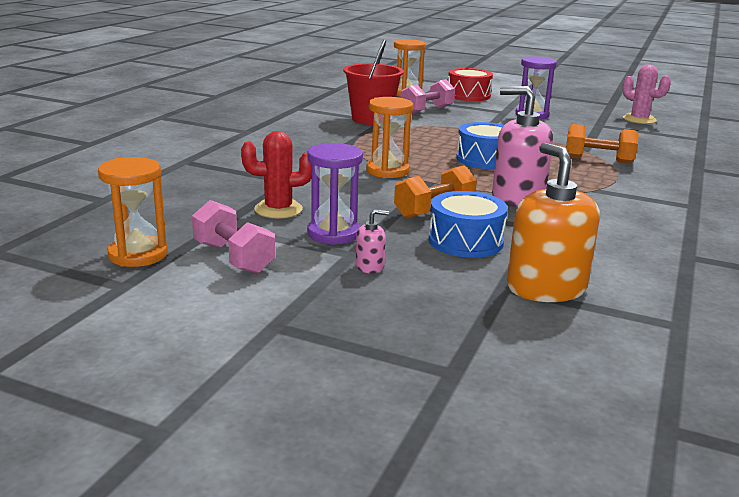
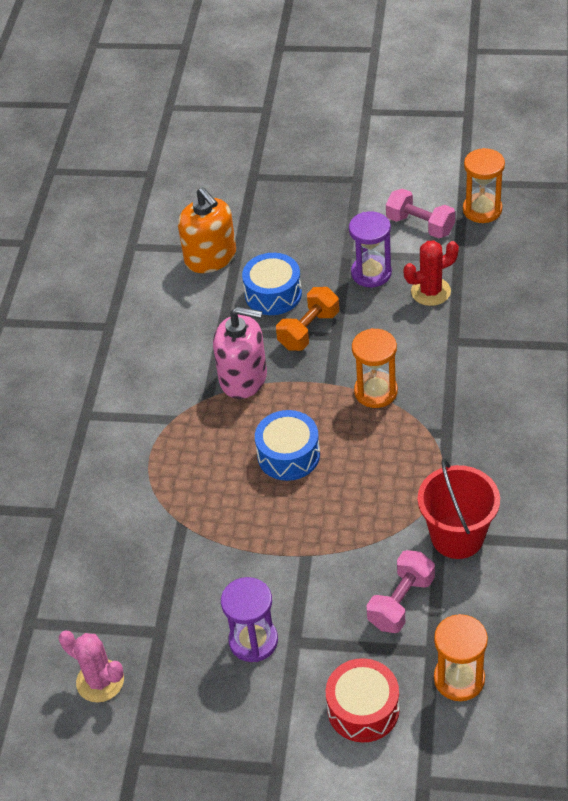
camera: 170 degrees right, 25 degrees up
pink soap dispenser [356,209,389,274] -> none
orange dumbbell [566,124,639,164] -> none

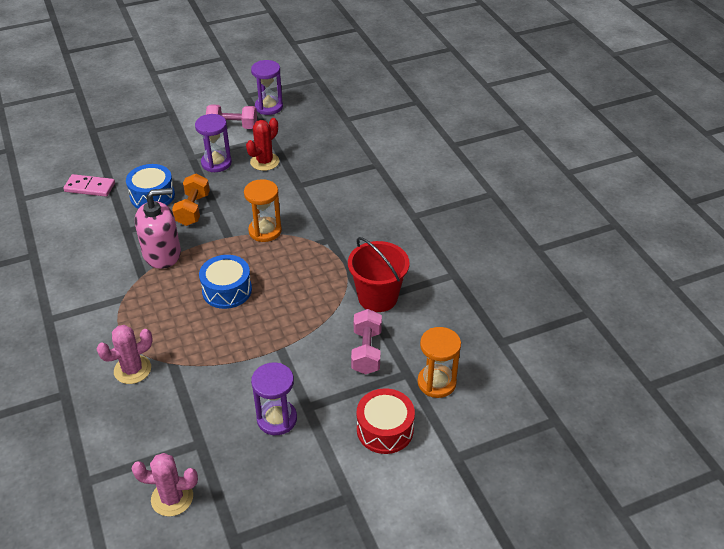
camera: 35 degrees left, 5 degrees down
orange soap dispenser [178,187,236,273] -> pink domino [63,174,115,197]
orange hourglass [463,148,505,223] -> purple hourglass [251,60,283,115]
none -> pink cactus [97,325,153,384]

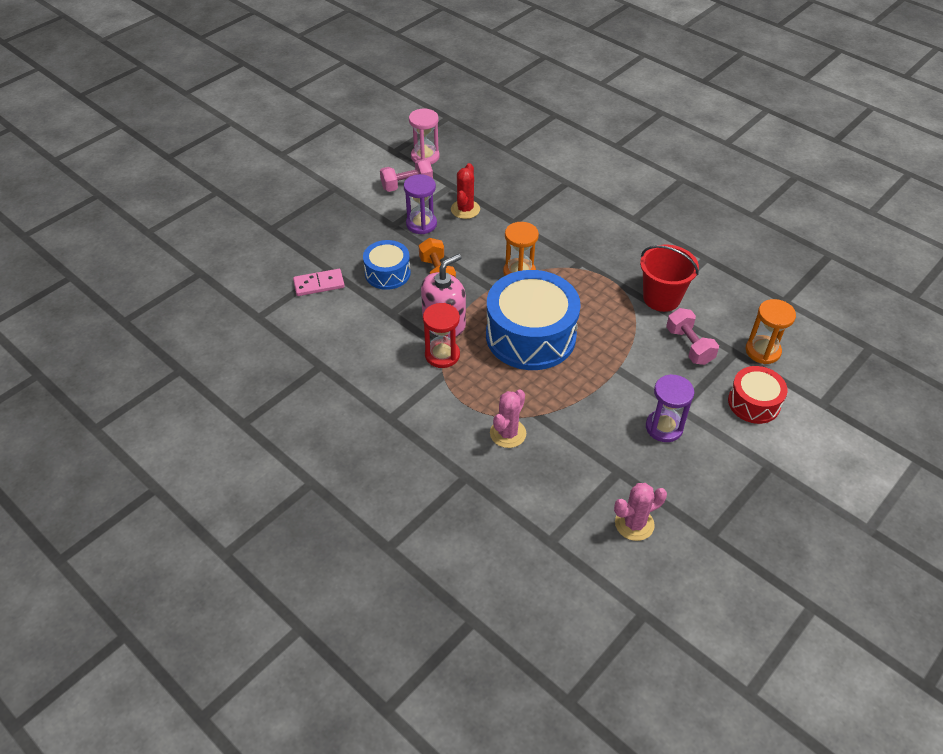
camera: 25 degrees left, 5 degrees up
blue drum [199,255,252,309] -> blue drum [486,270,581,370], size x1.86
purple hourglass [251,60,283,115] -> pink hourglass [409,109,440,164]
none -> red hourglass [423,303,460,368]

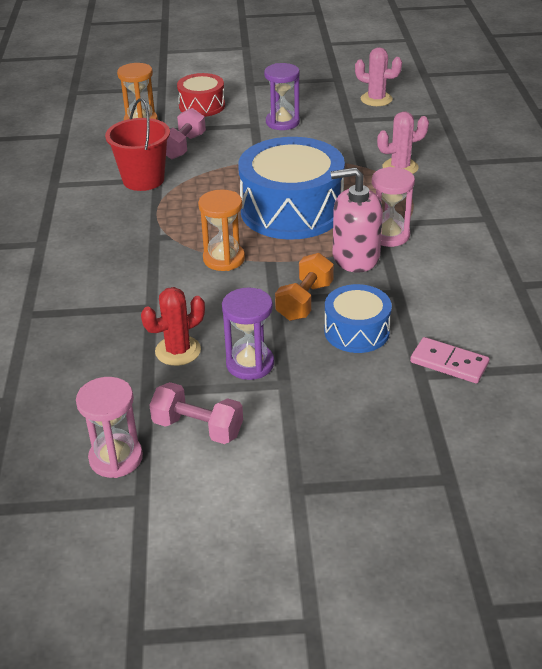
camera: 135 degrees left, 10 degrees down
red hourglass [423,303,460,368] -> pink hourglass [372,167,415,247]

